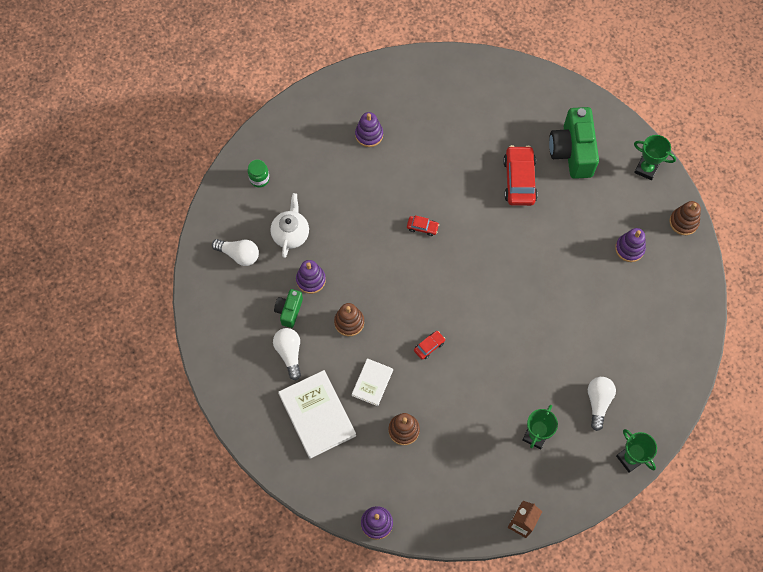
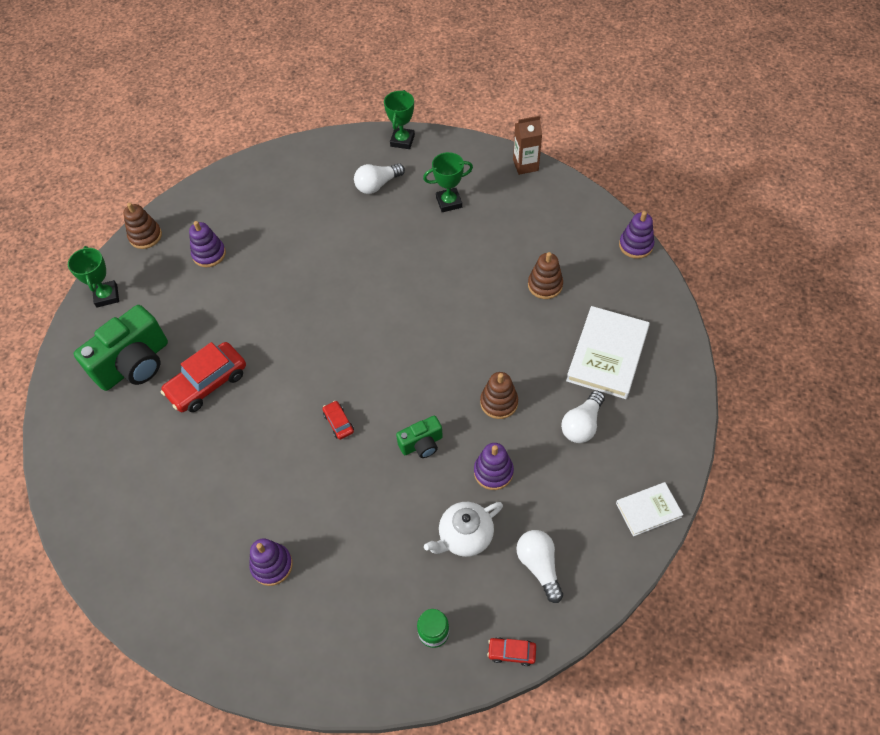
camera: 130 degrees left, 10 degrees down
green camera [274,289,303,328] -> green camera moved to [396,416,443,458]
white book [352,358,393,406] -> white book moved to [616,482,683,536]
red car [414,331,445,360] -> red car moved to [487,637,536,666]

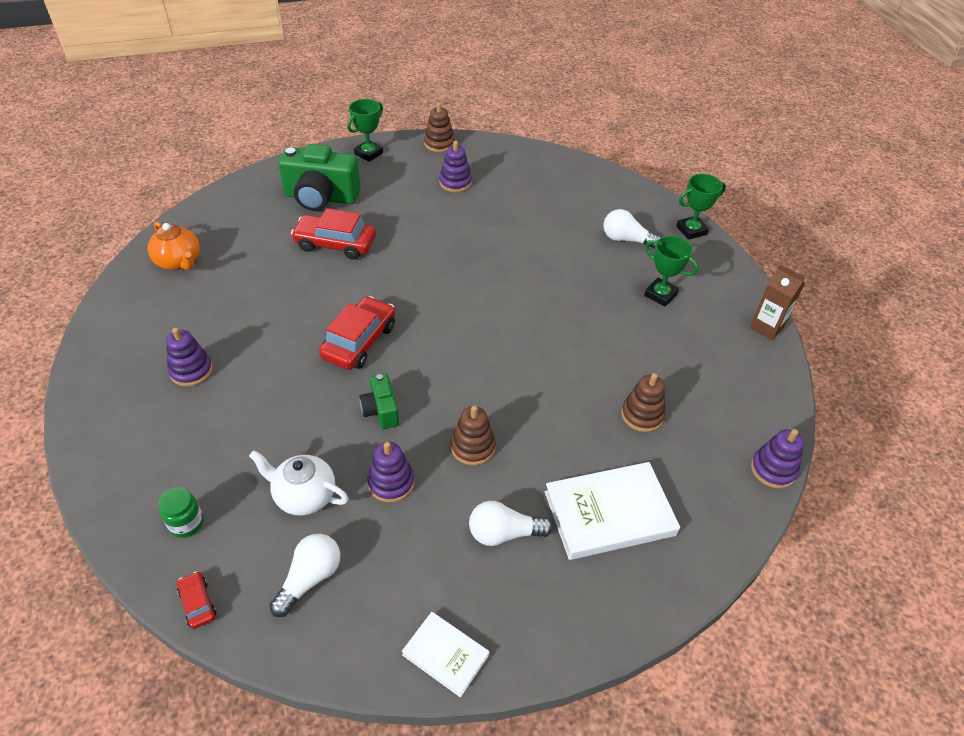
camera: 50 degrees right, 10 degrees down
red car [322,401,354,440] -> red car [319,296,395,370], size x2.08
green camera [396,416,443,458] -> green camera turned 45 degrees clockwise [359,373,399,429]
none -> orange teapot [148,221,200,270]

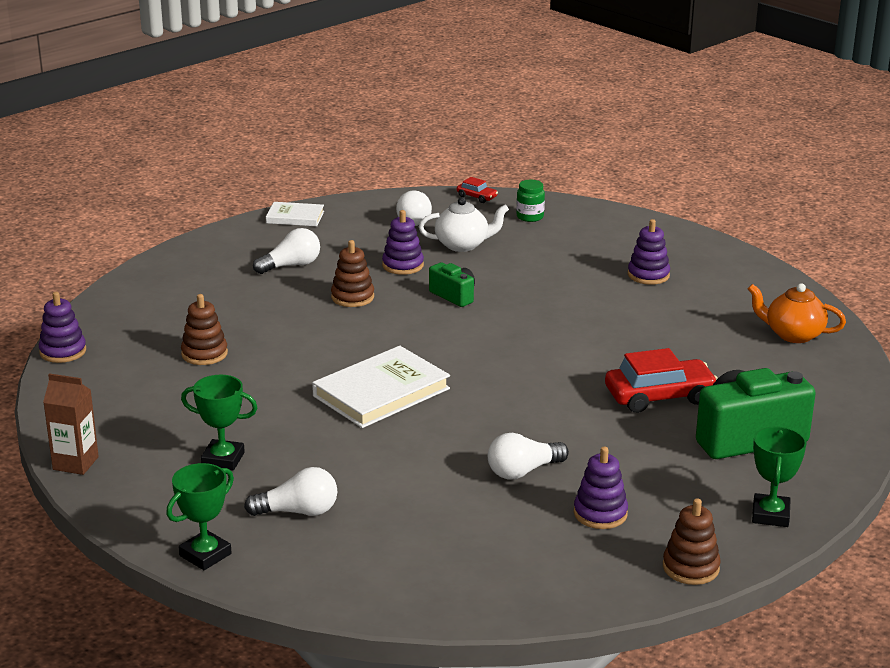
camera: 155 degrees right, 20 degrees down
red car [319,296,395,370] -> none
white book [545,462,680,560] -> white book moved to [312,346,450,428]
none -> white light bulb [488,433,569,480]

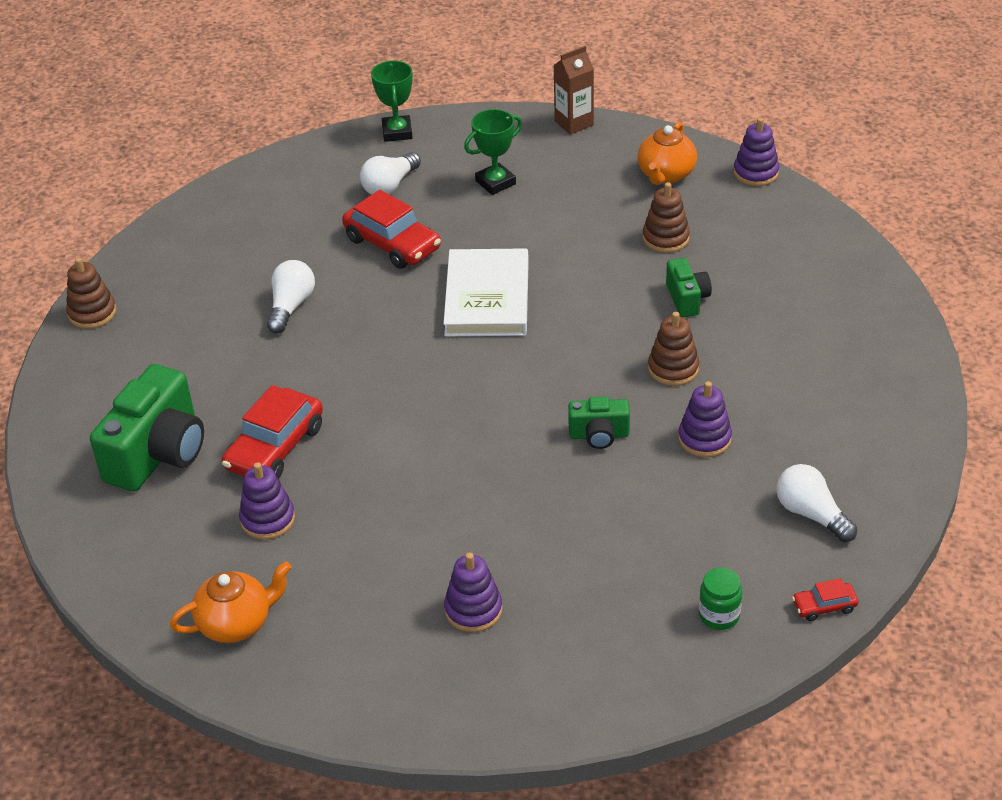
camera: 135 degrees right, 15 degrees up
white light bulb [253,228,320,274] -> none
white book [266,202,324,227] -> none
white teapot [419,197,509,252] -> none
purple stacking toy [574,447,628,529] -> purple stacking toy moved to [239,462,295,540]
green trophy [752,426,807,527] -> none
none -> red car [342,190,441,269]
none -> orange teapot [638,122,697,185]
none -> green camera [666,258,712,317]

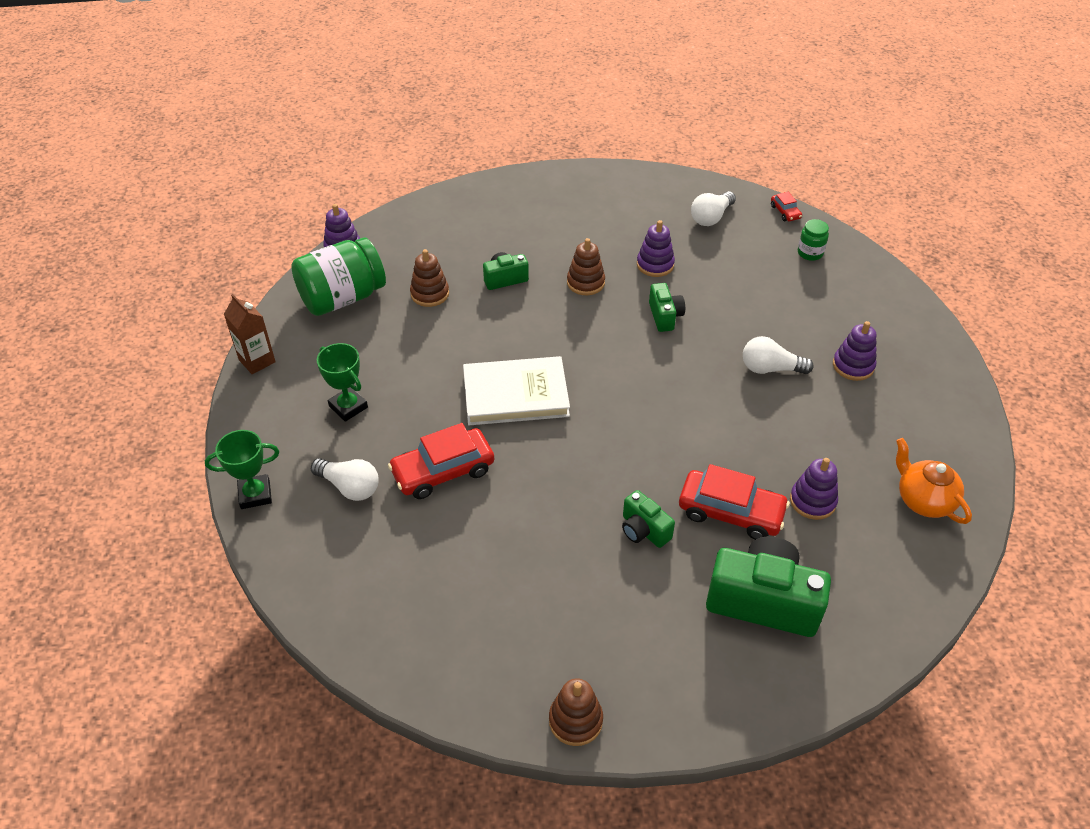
camera: 100 degrees left, 5 degrees up
white light bulb [267,260,315,334] -> white light bulb moved to [743,336,814,374]
red car [342,190,441,269] -> red car turned 150 degrees counterclockwise [388,423,494,499]
orange teapot [638,122,697,185] -> green jar [291,237,386,316]
none -> green camera [622,490,675,548]

